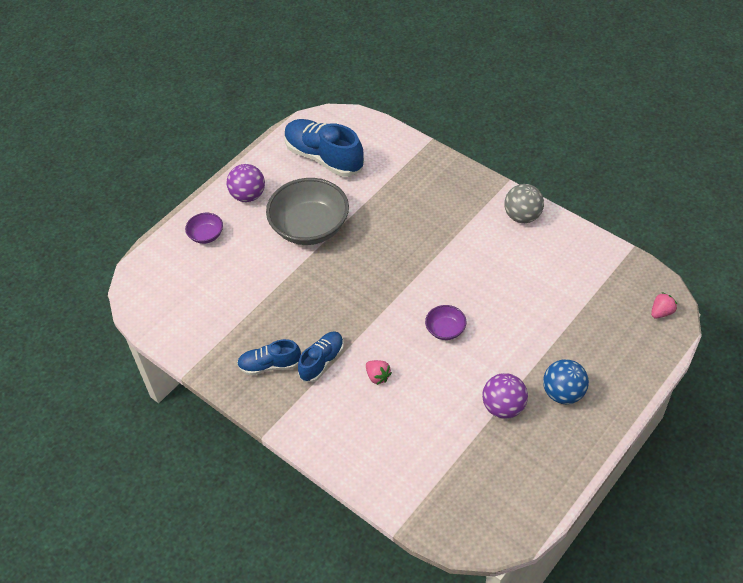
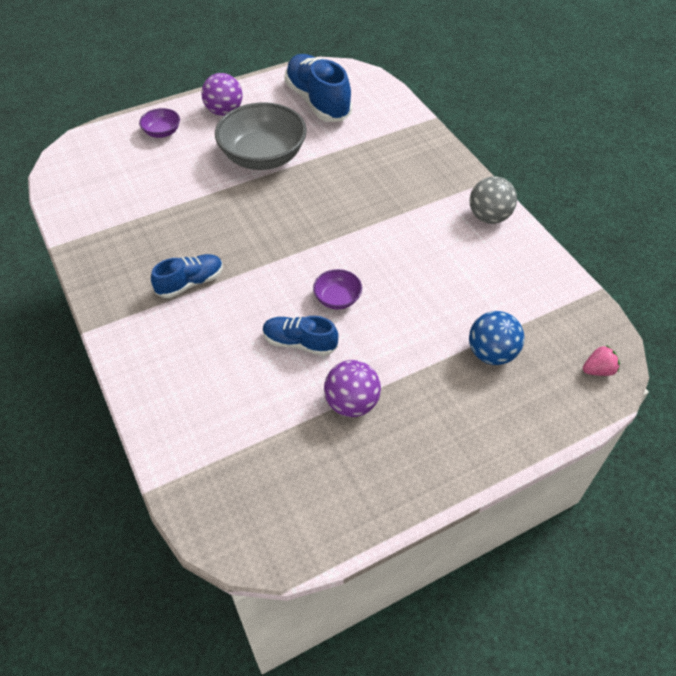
camera: 20 degrees right, 0 degrees up
blue shoe [237,339,301,375] -> blue shoe moved to [263,316,338,356]
pink strawberry [366,360,392,385] -> none
blue ball [543,359,589,404] -> blue ball moved to [469,311,524,365]

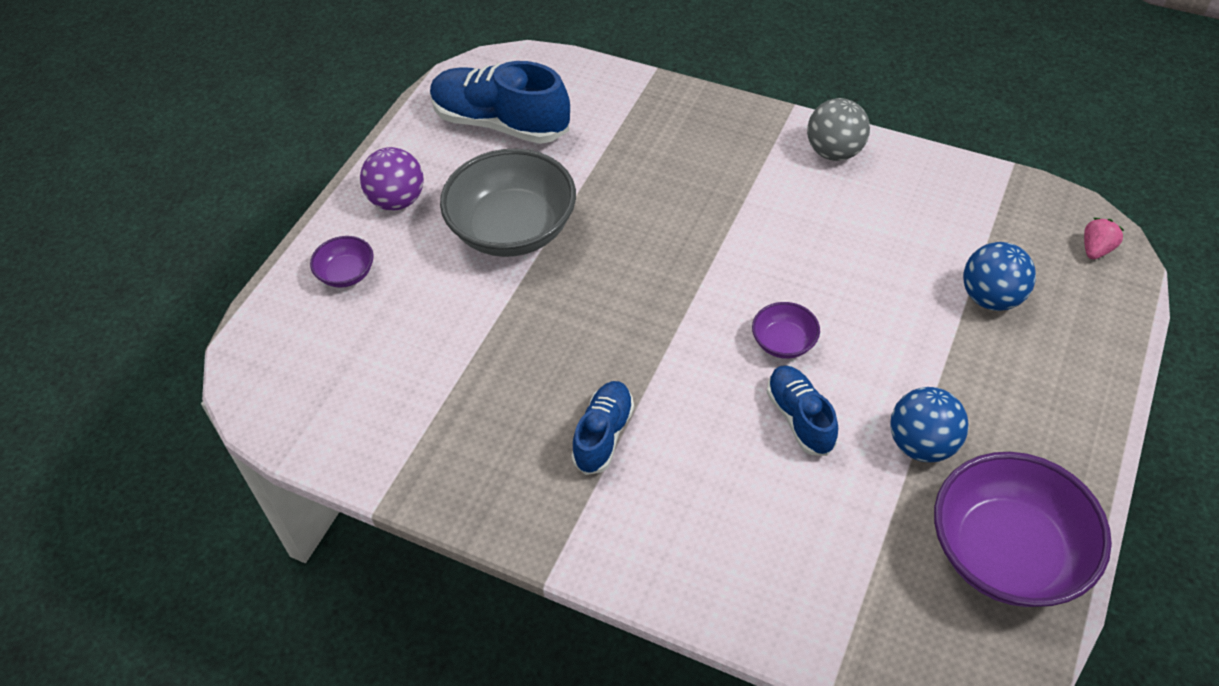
camera: 35 degrees left, 0 degrees up
blue shoe [263,316,338,356] -> blue shoe turned 90 degrees clockwise [767,365,838,456]
purple ball [324,360,381,417] -> blue ball [890,387,969,462]
none -> purple bowl [934,452,1112,607]

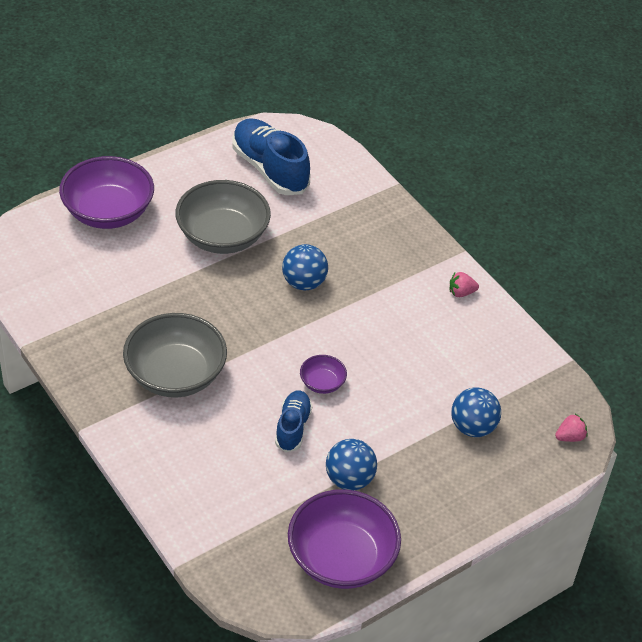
camera: 25 degrees right, 5 degrees down
purple bowl [310,236,374,288] -> purple bowl [59,156,154,229], size x2.17
purple ball [360,147,424,210] -> none
blue shoe [571,381,634,475] -> grey bowl [123,313,227,398]
grey ball [807,98,870,161] -> pink strawberry [450,272,479,297]
none -> blue ball [282,244,328,290]

